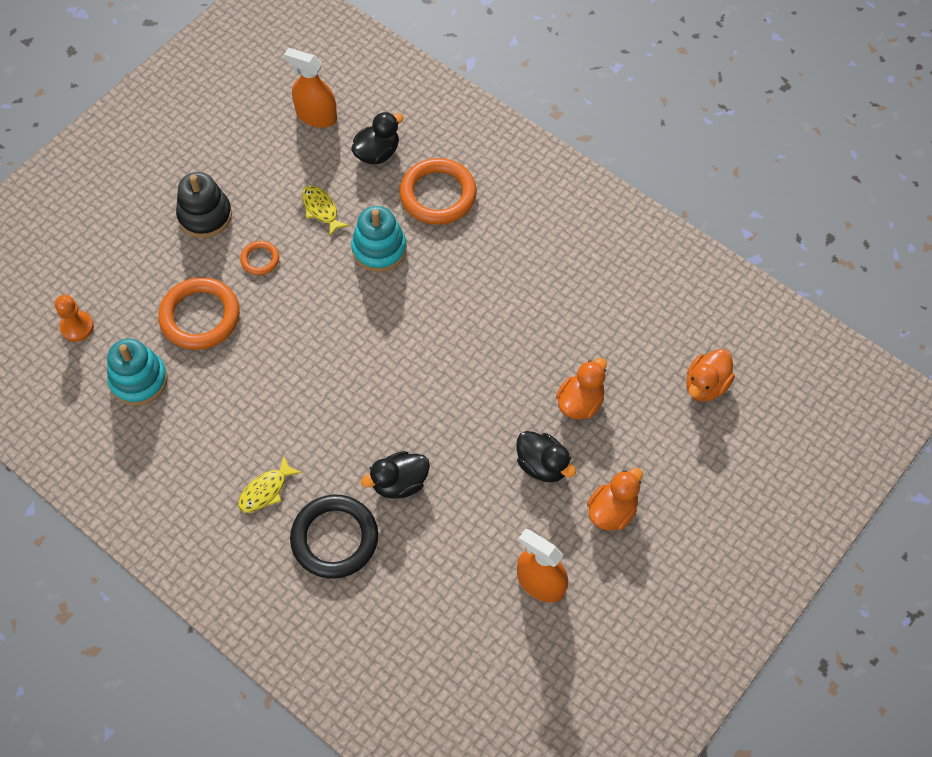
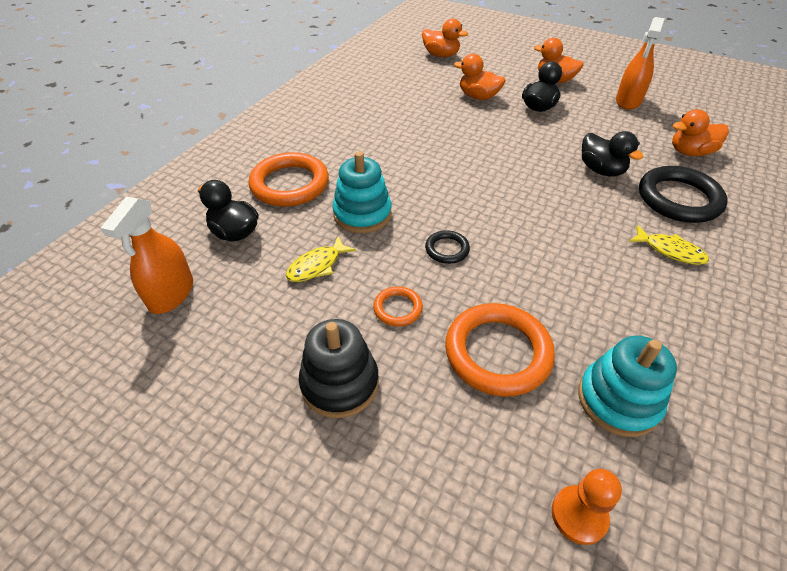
camera: 100 degrees left, 15 degrees down
none -> black ring [425,230,470,264]
none -> orange duck [672,109,729,156]

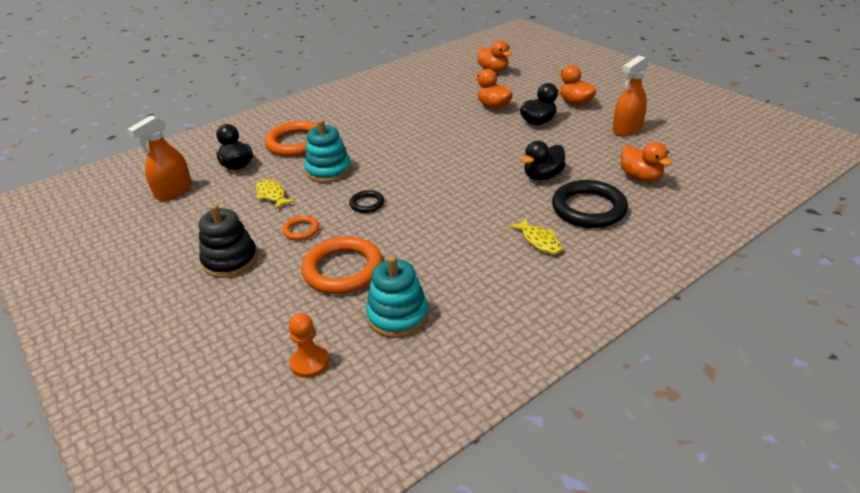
camera: 25 degrees right, 10 degrees down
yellow fish [286,236,356,282] -> yellow fish turned 75 degrees clockwise [256,179,295,210]
black duck [582,131,643,176] -> black duck turned 60 degrees clockwise [522,141,566,180]
orange duck [672,109,729,156] -> orange duck turned 135 degrees counterclockwise [621,142,672,182]

